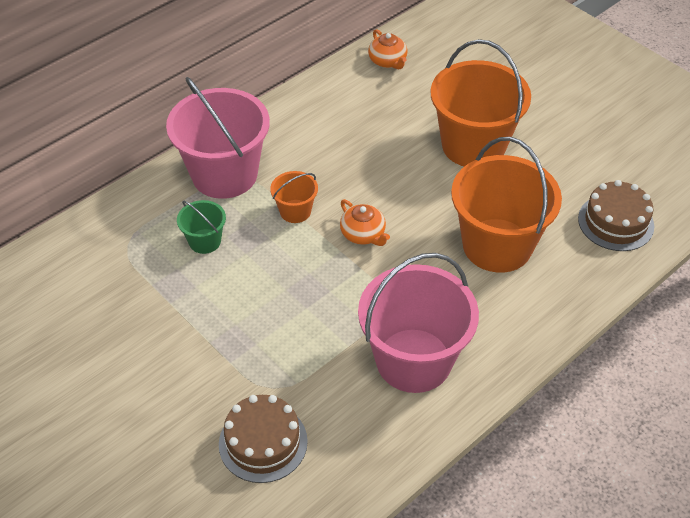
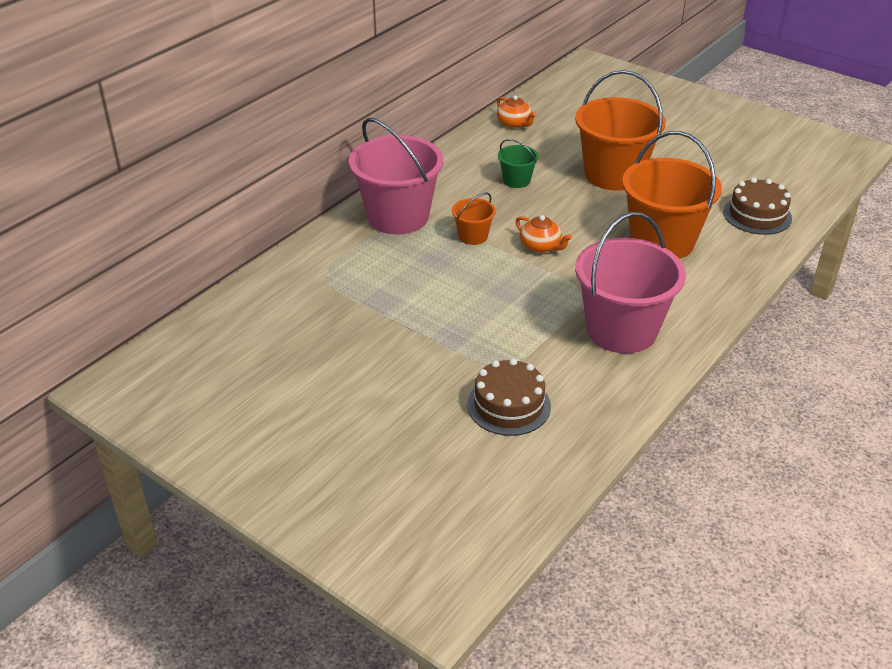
camera: 10 degrees left, 10 degrees down
green bucket [177,200,226,254] -> green bucket moved to [498,139,539,188]

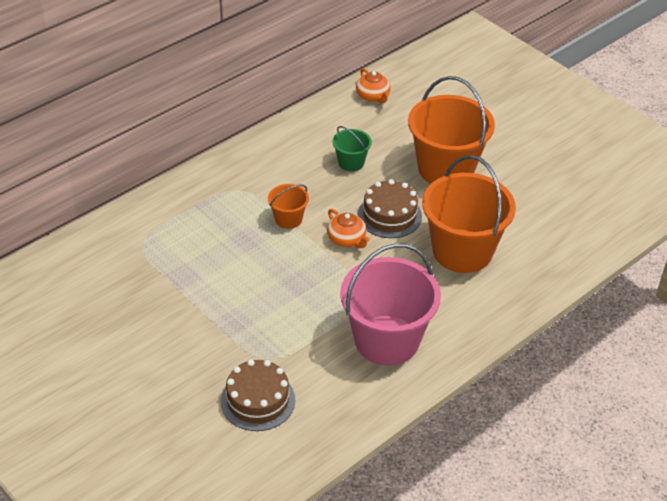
camera: 10 degrees right, 5 degrees up
pink bucket [349,118,443,234] -> none
brown cake [723,178,792,235] -> brown cake moved to [358,179,422,238]

